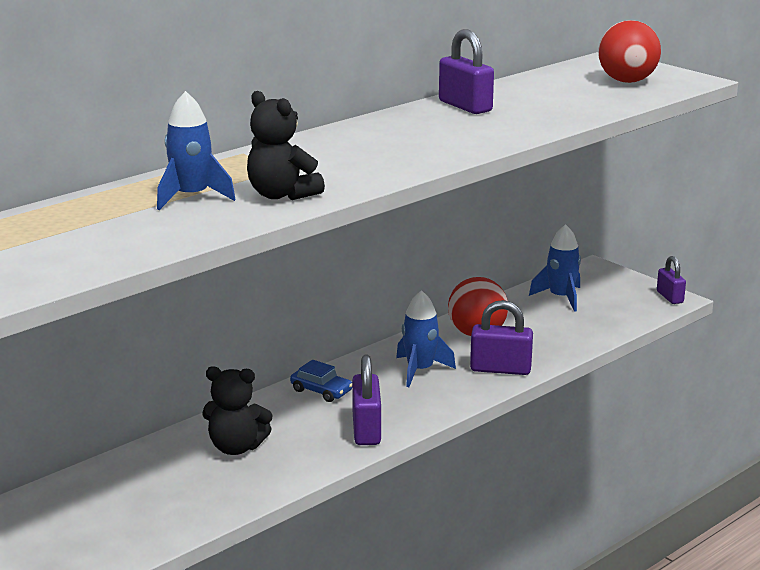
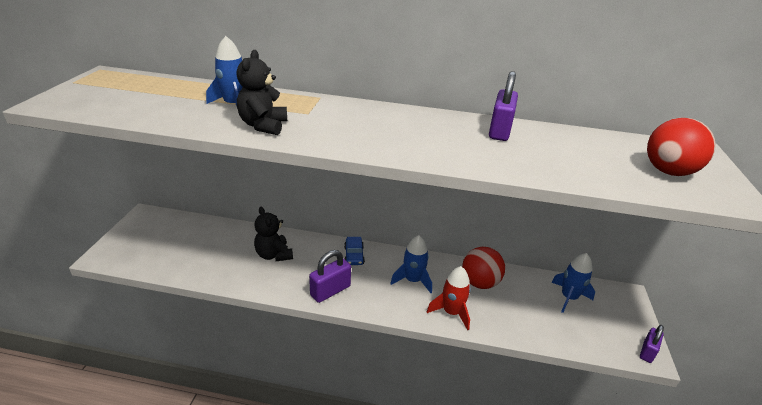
camera: 50 degrees right, 10 degrees up
purple padlock [470,300,533,375] -> red rocket [427,266,471,330]

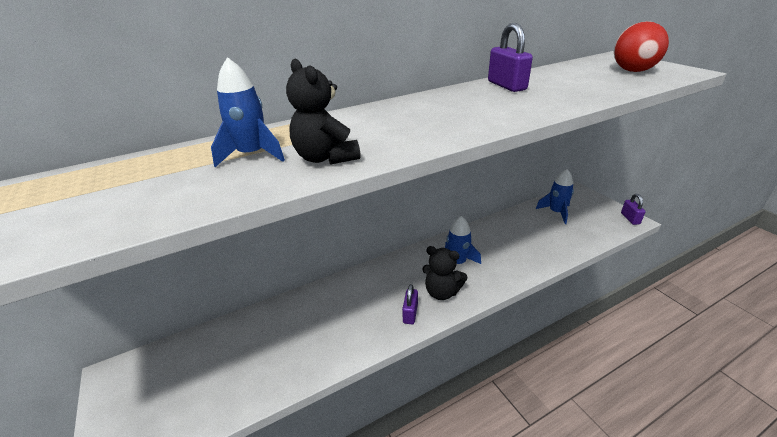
camera: 35 degrees left, 0 degrees up
black teddy bear [254,207,293,261] -> black teddy bear moved to [422,246,467,300]
purple padlock [309,250,351,303] -> purple padlock [402,284,418,324], size x0.65
blue car [344,237,365,265] -> none
red rocket [427,266,471,330] -> none
red ball [462,247,505,289] -> none

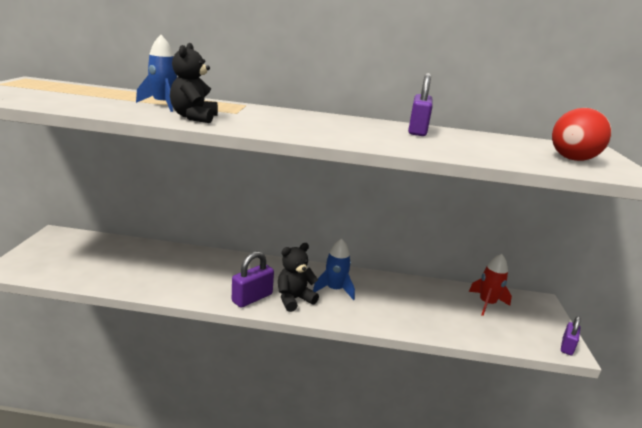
camera: 30 degrees right, 10 degrees down
purple padlock [402,284,418,324] -> purple padlock [232,251,274,308], size x1.54
black teddy bear [422,246,467,300] -> black teddy bear turned 90 degrees clockwise [278,243,319,312]
blue rocket [536,169,574,224] -> red rocket [469,254,512,316]

